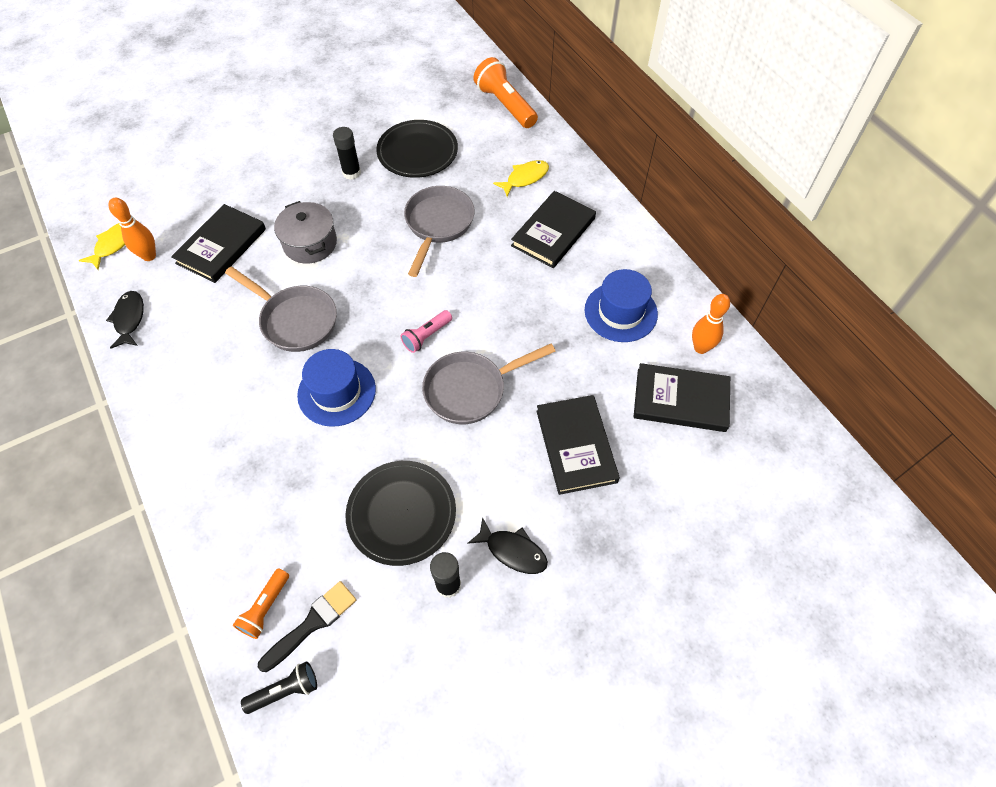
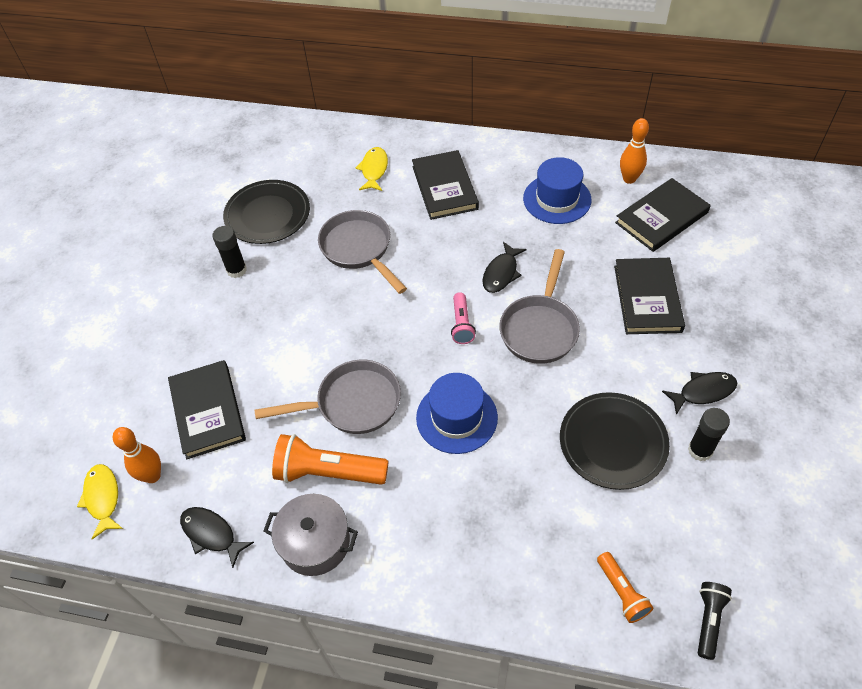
camera: 45 degrees left, 5 degrees down
black brush [258,581,356,672] -> none
grey pot [274,201,337,263] -> grey pot moved to [263,494,358,576]
orange flashlight [473,57,538,128] -> orange flashlight moved to [272,434,388,485]
black book [536,395,620,495] -> black book turned 60 degrees clockwise [614,258,685,334]
none -> black fish [482,242,527,293]

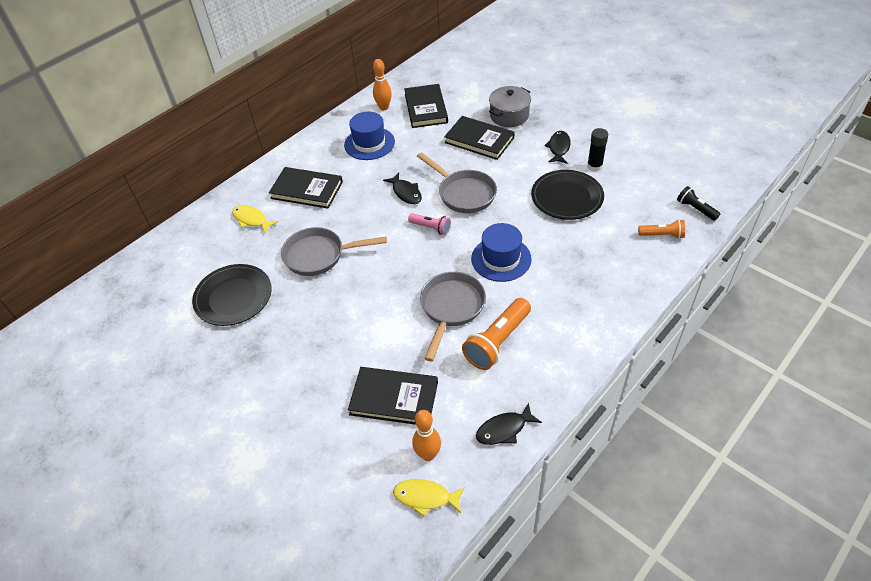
camera: 60 degrees left, 5 degrees down
black glue stick [212,226,247,278] -> none
grey pot [263,494,358,576] -> grey pot moved to [489,86,531,127]

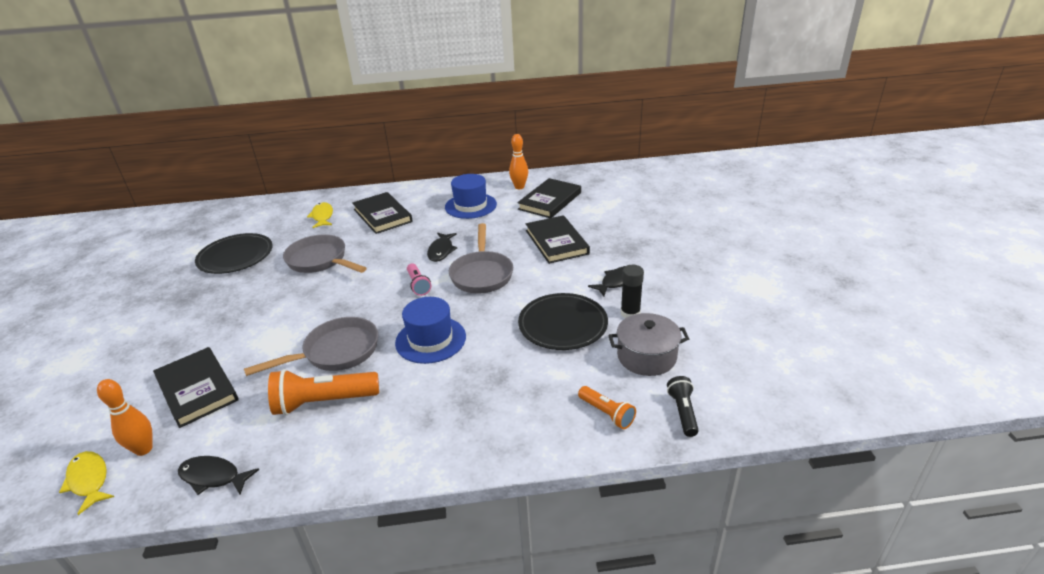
camera: 40 degrees right, 15 degrees down
grey pot [489,86,531,127] -> grey pot moved to [608,313,689,376]

